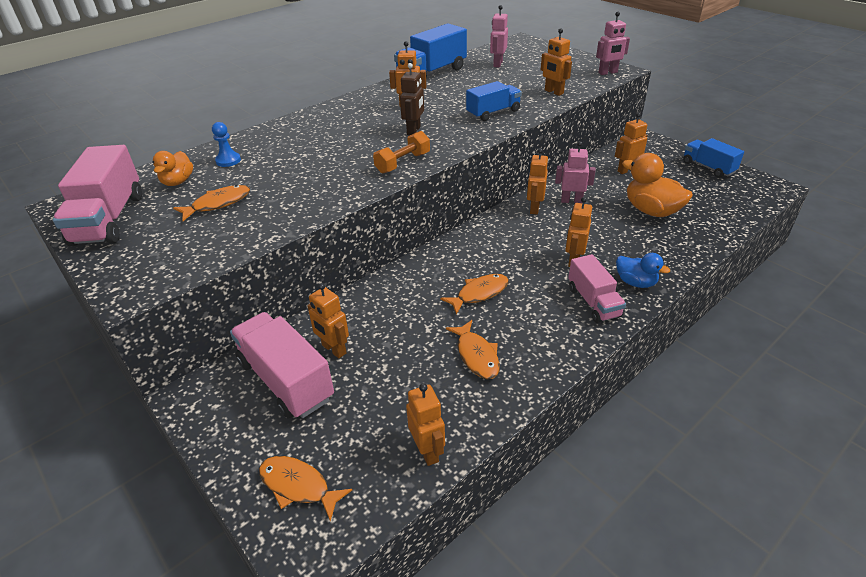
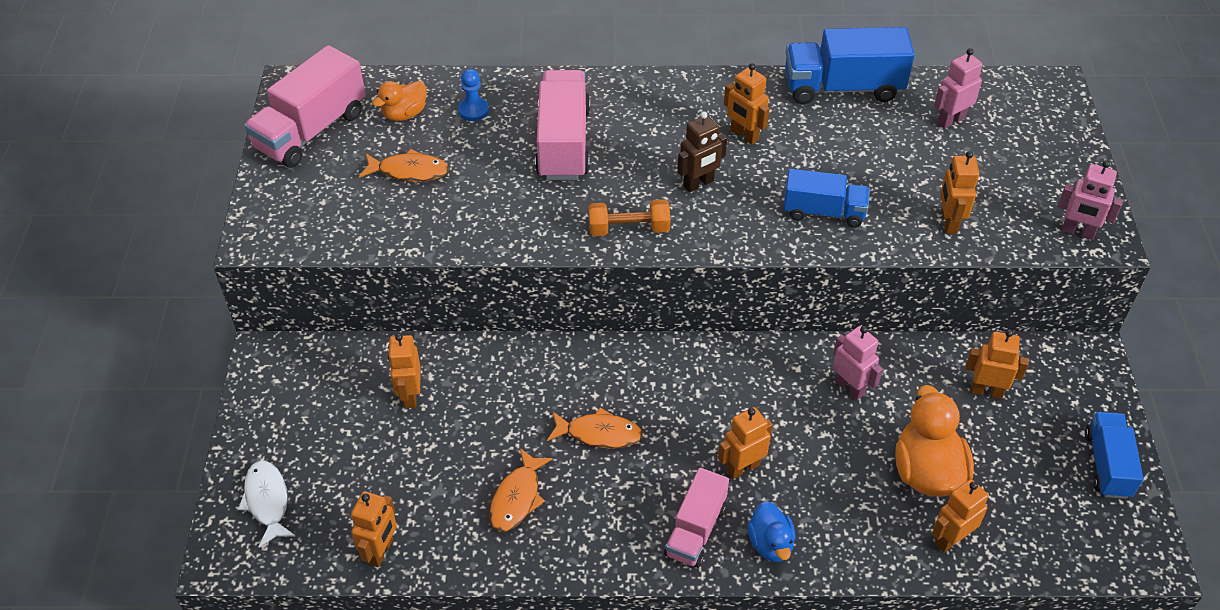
camera: 40 degrees right, 10 degrees up
pink truck [230,312,334,419] -> pink truck moved to [535,70,590,180]
orange fish [259,456,352,522] -> white fish [238,461,296,548]
orange robot [527,148,548,215] -> orange robot moved to [932,479,988,553]

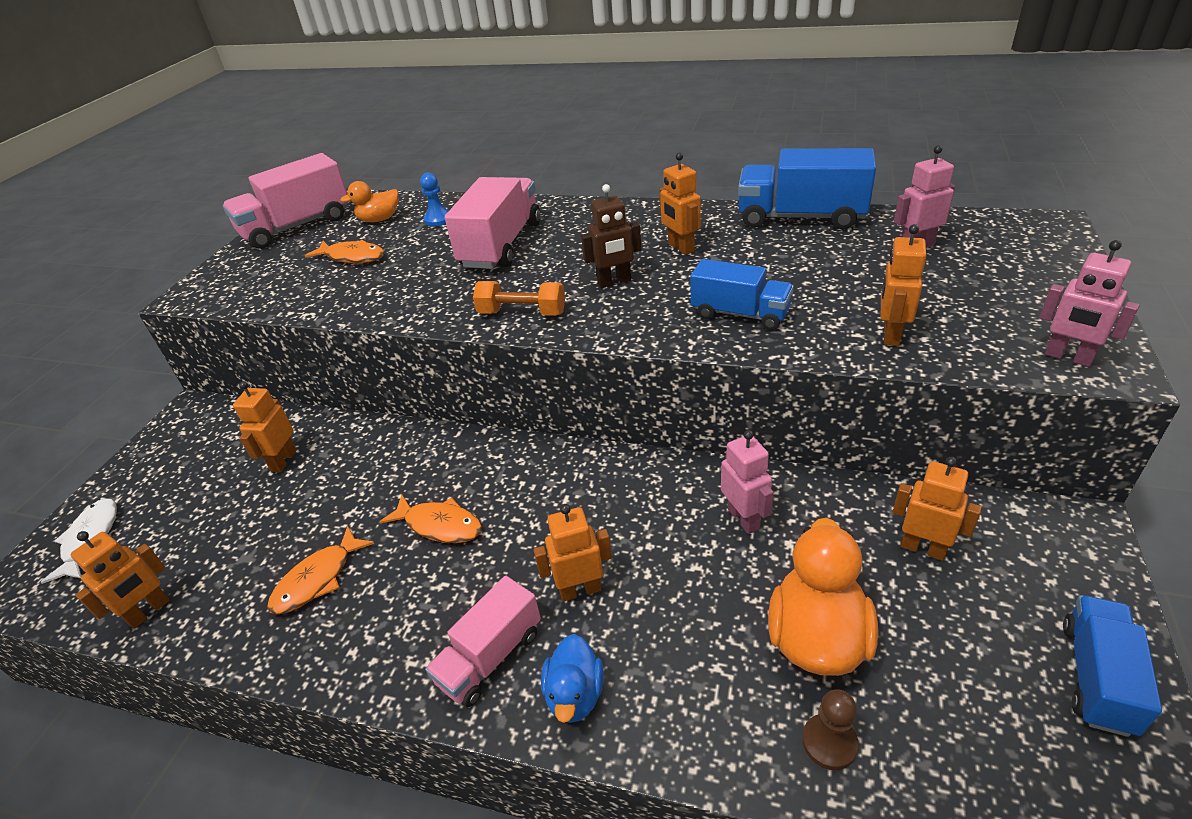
camera: 20 degrees right, 10 degrees down
orange robot [932,479,988,553] -> brown pawn [802,689,859,770]

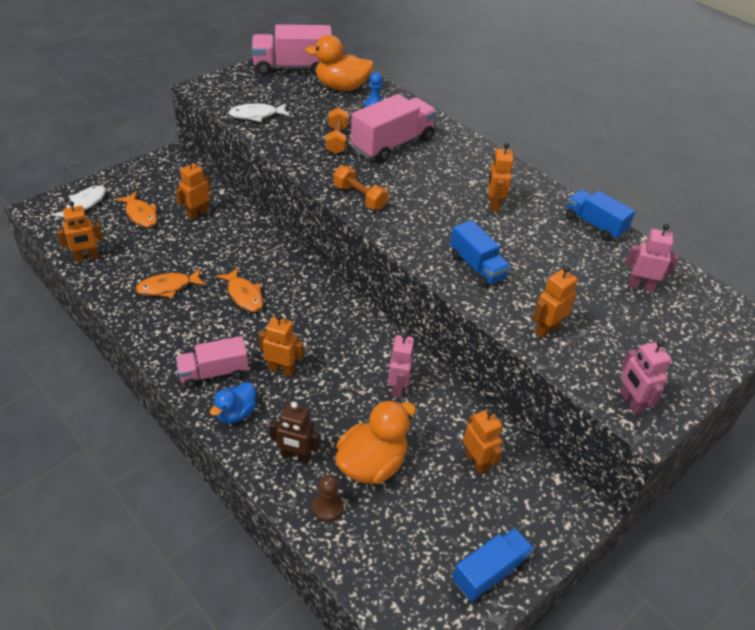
camera: 25 degrees right, 5 degrees up
orange fish [305,240,385,263] -> orange fish moved to [116,191,158,228]
orange duck [340,181,399,222] -> orange duck [305,35,374,91], size x1.68
brown robot [581,184,642,288] -> brown robot moved to [269,402,320,463]
blue truck [738,148,876,229] -> blue truck [566,190,635,240], size x0.64
none -> white fish [228,103,290,122]
none -> orange dumbbell [326,107,348,154]

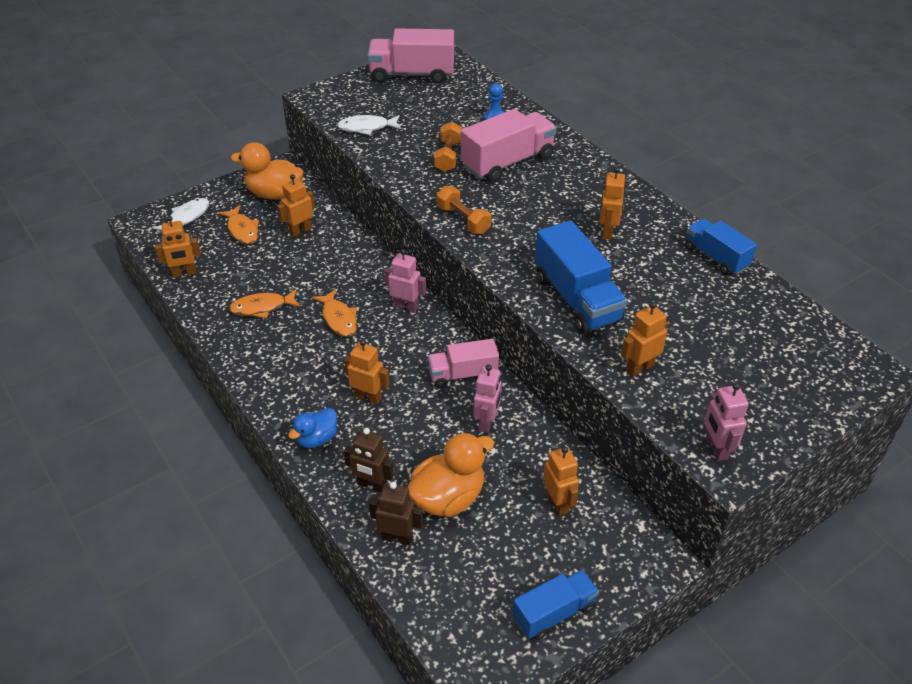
camera: 10 degrees right, 0 degrees up
pink truck [176,336,249,388] -> pink truck moved to [428,339,499,388]
orange duck [305,35,374,91] -> orange duck moved to [230,142,304,200]
brown pawn [312,475,343,522] -> brown robot [369,482,423,545]
blue truck [450,220,511,287] -> blue truck [535,221,627,334], size x1.57
pink robot [626,224,679,292] -> pink robot moved to [385,249,426,312]

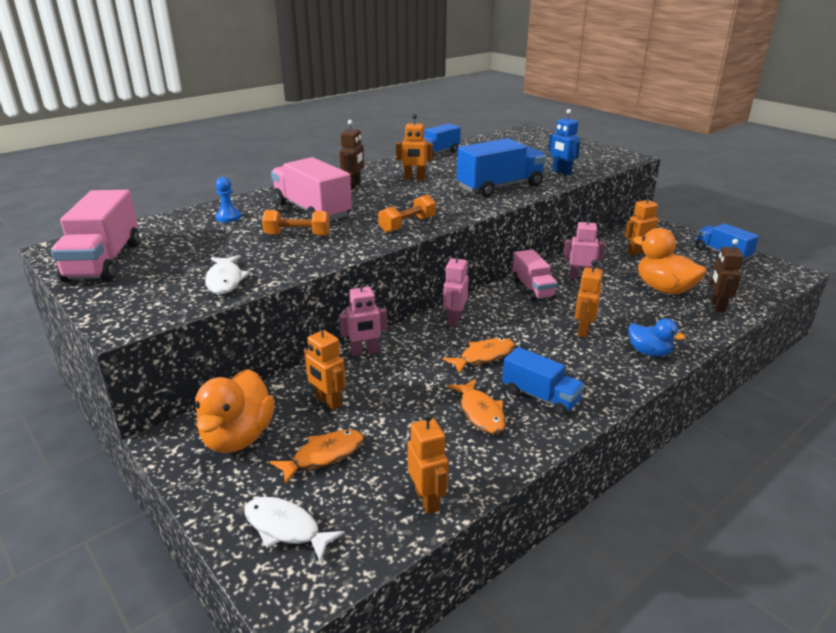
camera: 95 degrees left, 15 degrees down
brown robot [344,428,394,493] -> brown robot moved to [339,120,364,190]
orange robot [621,302,668,377] -> blue robot [548,109,580,175]
pink robot [704,383,749,461] -> pink robot moved to [339,279,387,356]
none -> blue truck [502,347,585,416]

